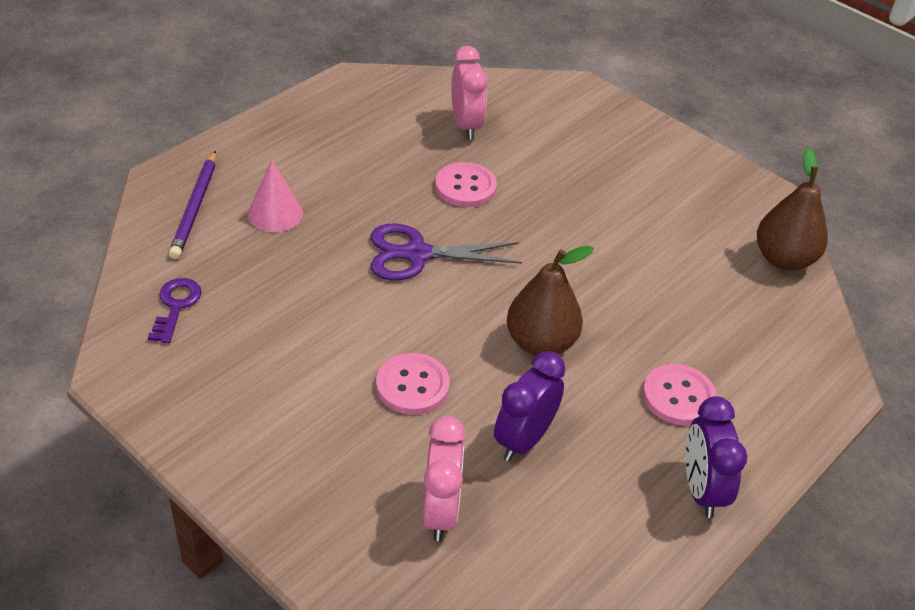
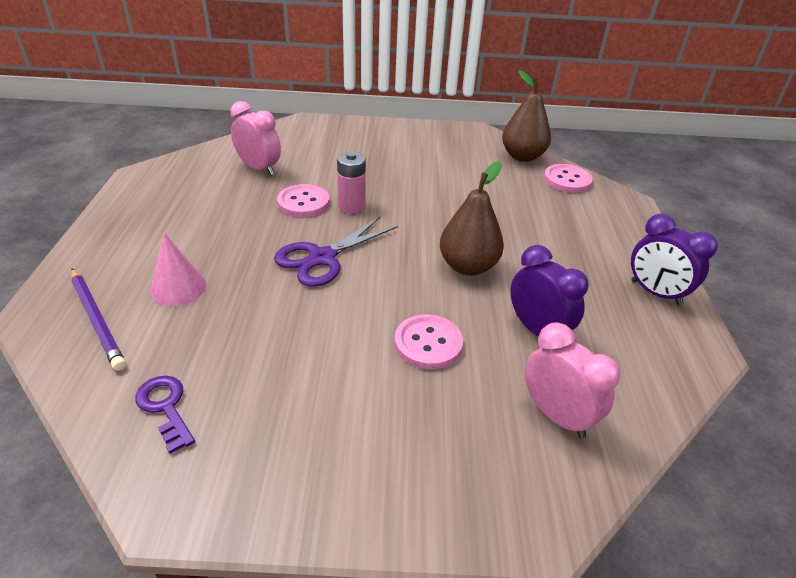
camera: 40 degrees left, 5 degrees down
purple clock [494,351,565,461] -> purple clock turned 150 degrees clockwise [511,245,589,336]
pink button [643,364,717,426] -> pink button moved to [544,164,593,193]
none -> pink battery [337,151,366,213]

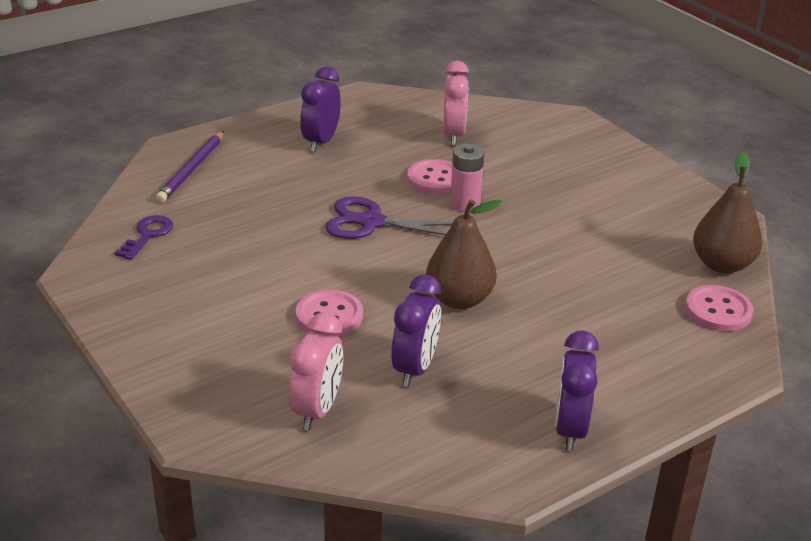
camera: 55 degrees right, 5 degrees down
pink cone [150,233,207,306] -> none
none -> purple clock [300,67,341,152]

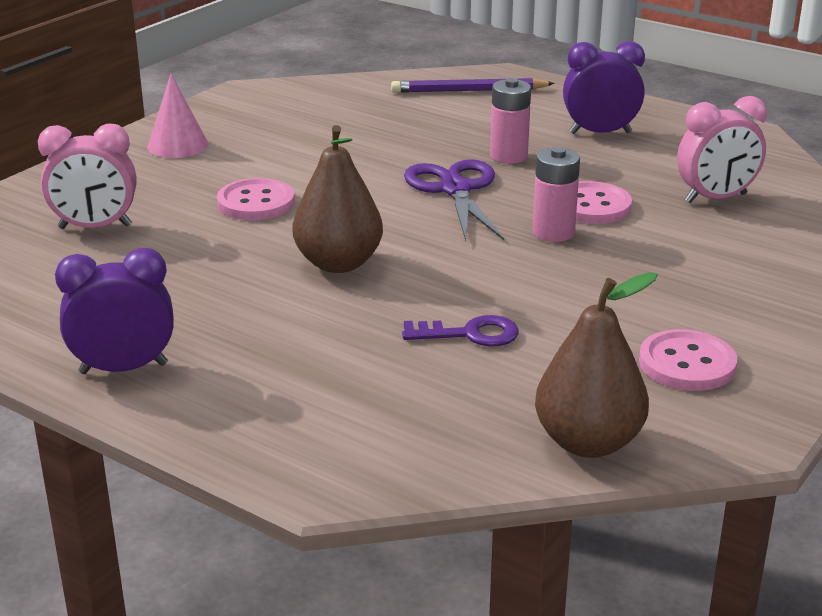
camera: 70 degrees right, 5 degrees down
purple key [115,215,173,260] -> purple key moved to [402,315,519,346]
purple clock [391,275,441,387] -> none
pink button [685,285,753,331] -> pink button moved to [639,329,737,391]
none -> pink cone [147,74,208,158]
none -> pink battery [490,78,531,164]

